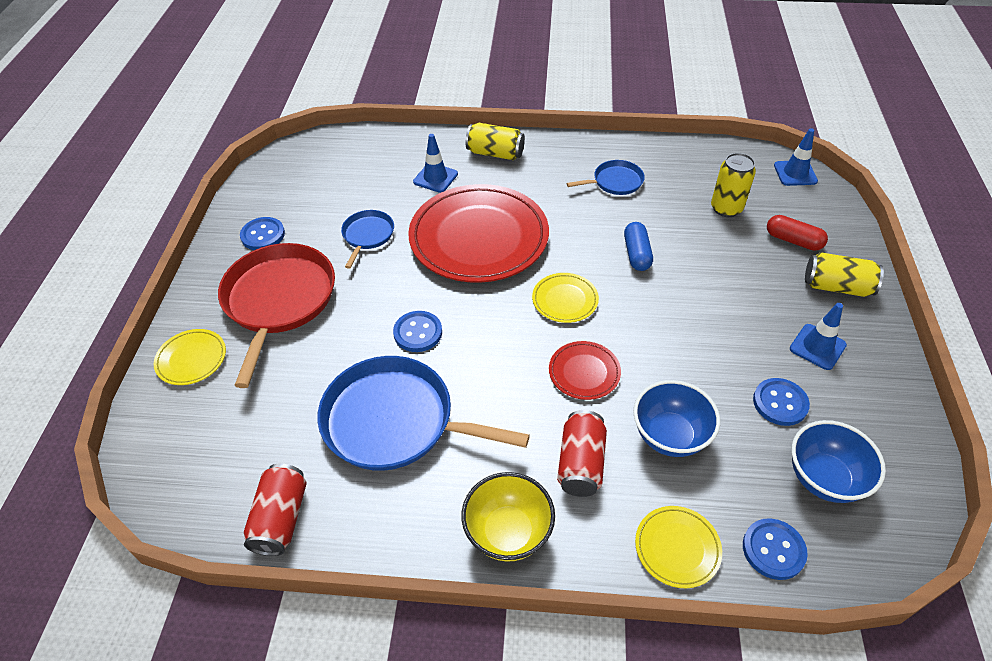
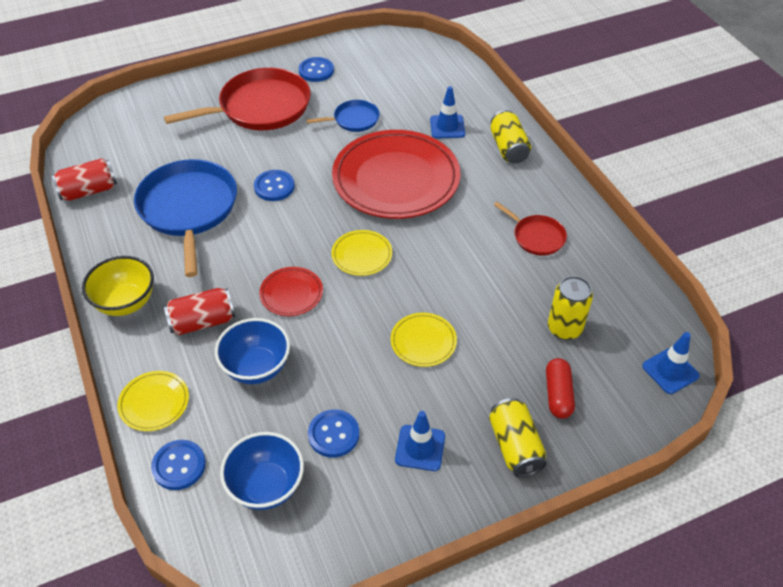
camera: 60 degrees right, 0 degrees up
yellow plate [154,329,226,385] -> yellow plate moved to [391,313,457,367]
blue pan [567,160,645,195] -> red pan [494,202,567,256]
blue capsule [624,222,653,271] -> none

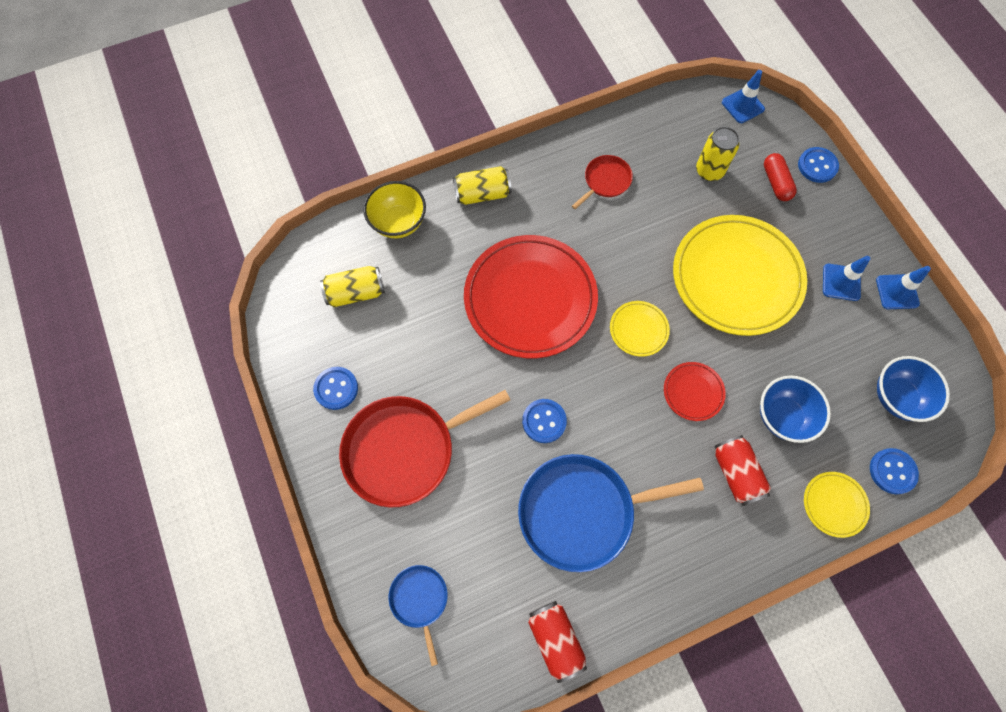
camera: 90 degrees left, 20 degrees up
yellow bowl [82,256,154,316] -> yellow bowl moved to [363,181,426,238]
red pan [164,68,311,130] -> red pan turned 90 degrees counterclockwise [339,390,510,507]
blue pan [306,100,380,132] -> blue pan moved to [389,565,448,666]
blue button [308,409,359,458] -> blue button moved to [798,147,839,183]
yellow plate [391,313,457,367] -> yellow plate [673,215,807,336], size x2.27
blue traffic cone [430,86,465,138] -> blue traffic cone moved to [876,266,931,309]
yellow can [489,398,547,478] -> yellow can moved to [320,266,385,307]
red capsule [546,358,575,419] -> red capsule turned 75 degrees clockwise [764,153,797,201]

